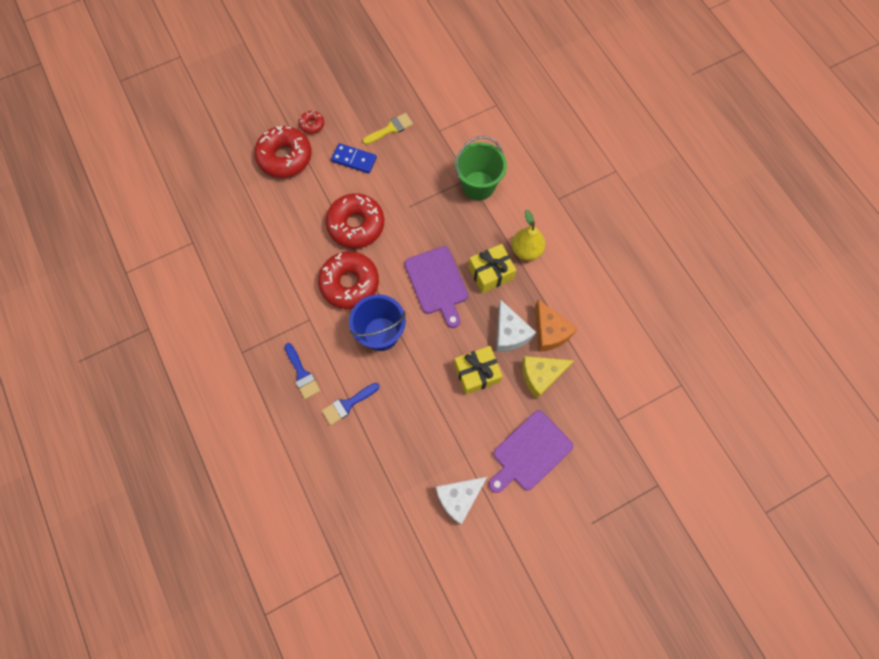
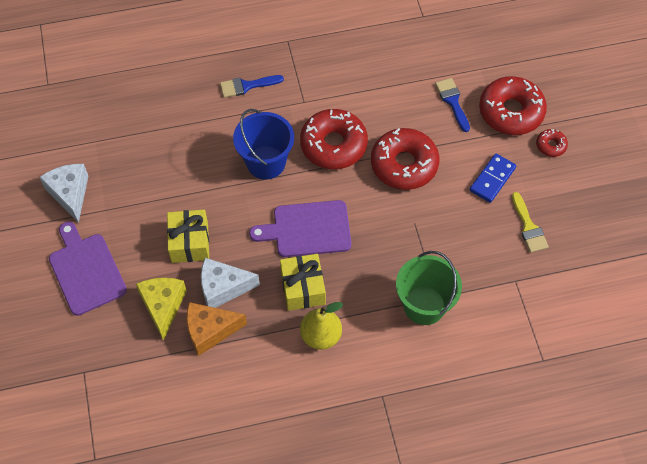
camera: 105 degrees right, 10 degrees down
blue brush [322,383,380,425] -> blue brush moved to [435,78,470,132]

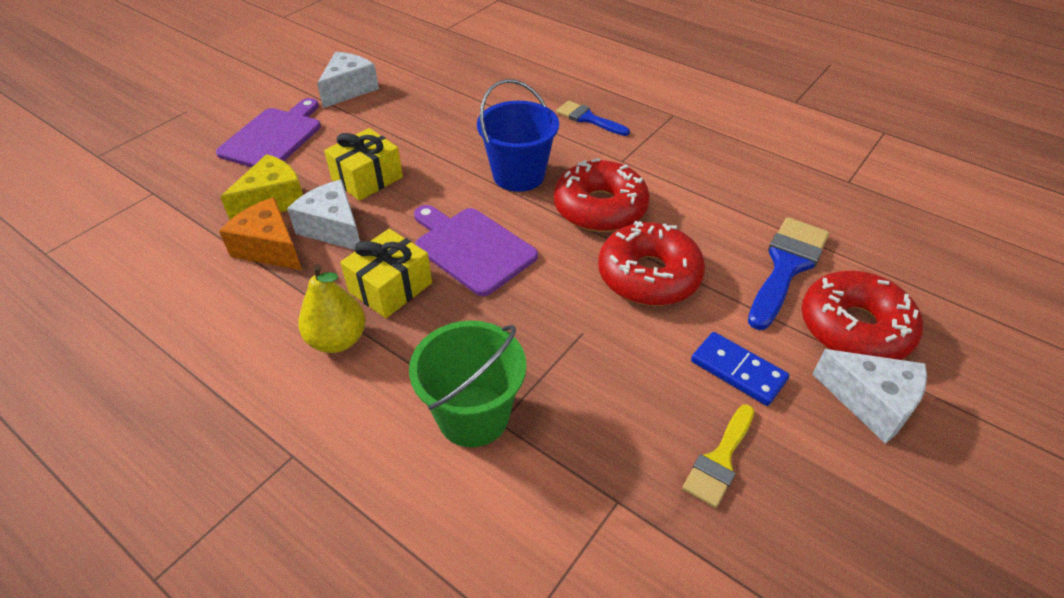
camera: 50 degrees right, 15 degrees down
blue brush [435,78,470,132] -> blue brush [748,217,829,330], size x1.61
blue domino [470,154,516,203] -> blue domino turned 45 degrees clockwise [691,332,789,406]
red donut [536,129,568,157] -> white cheese [812,349,927,444]

